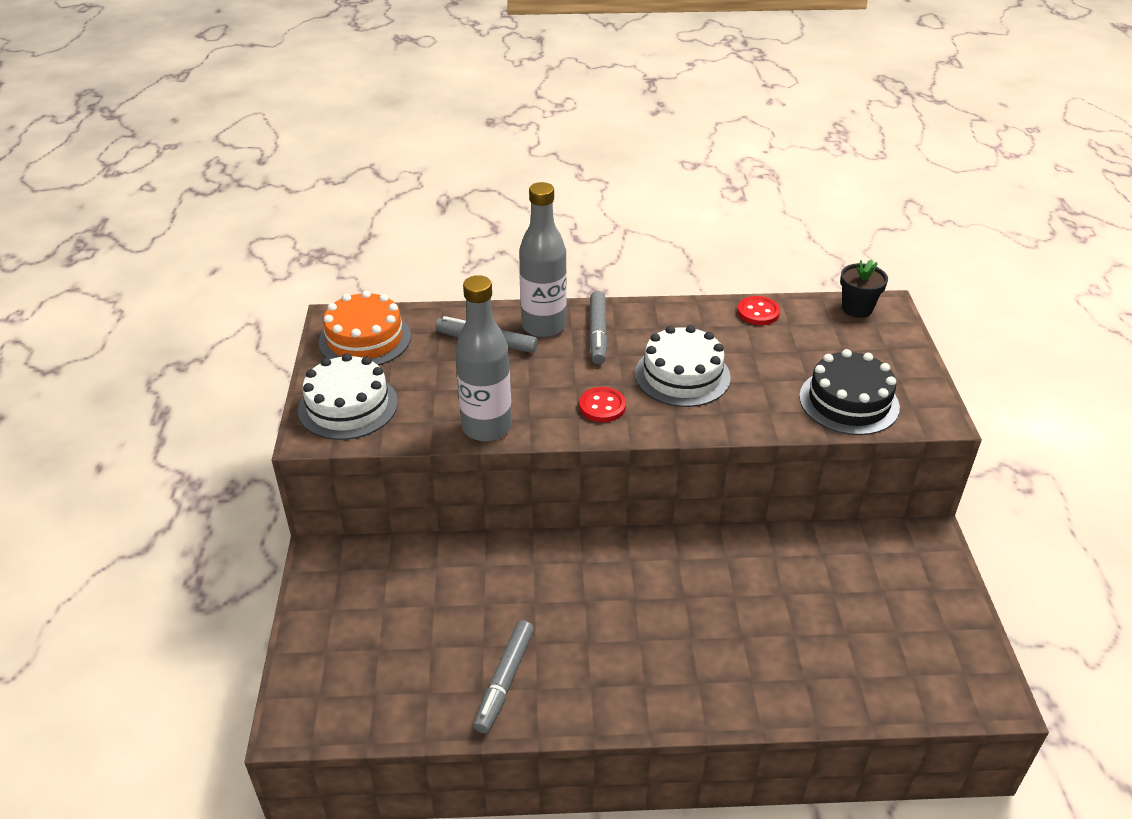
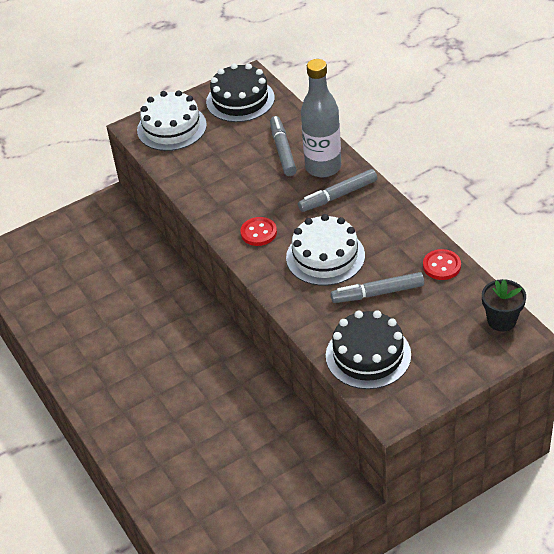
camera: 65 degrees right, 5 degrees up
orange cake [319,290,411,366] -> black cake [206,63,275,122]
grey bottle [455,275,512,441] -> none
grey marker [474,620,534,733] -> grey marker moved to [331,272,424,303]

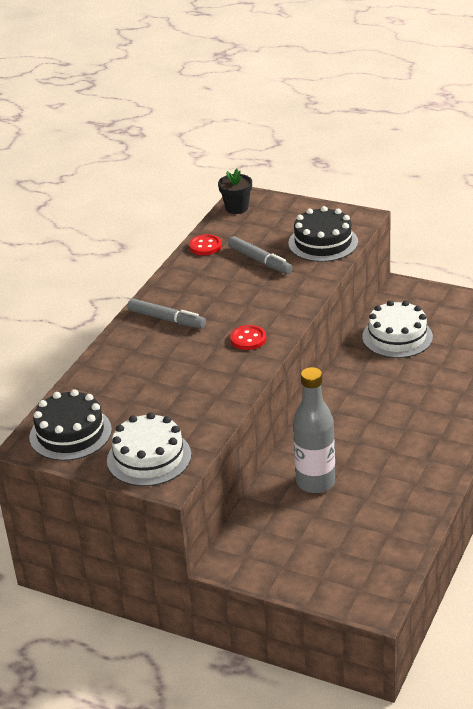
camera: 125 degrees left, 10 degrees down
grey marker [270,116,297,176] -> none
white cake [286,214,365,286] -> white cake moved to [362,300,433,358]
grey bottle [301,59,341,177] -> grey bottle moved to [293,367,335,493]

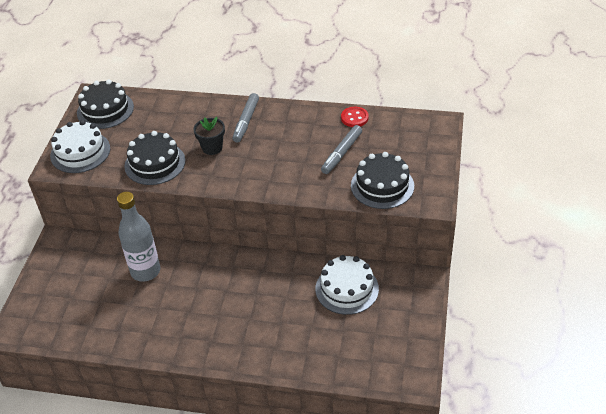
camera: 75 degrees right, 10 degrees up
black flower pot [218,169,252,214] -> black flower pot moved to [193,117,225,155]
red button [230,325,266,350] -> none
none -> black cake [124,131,185,185]

